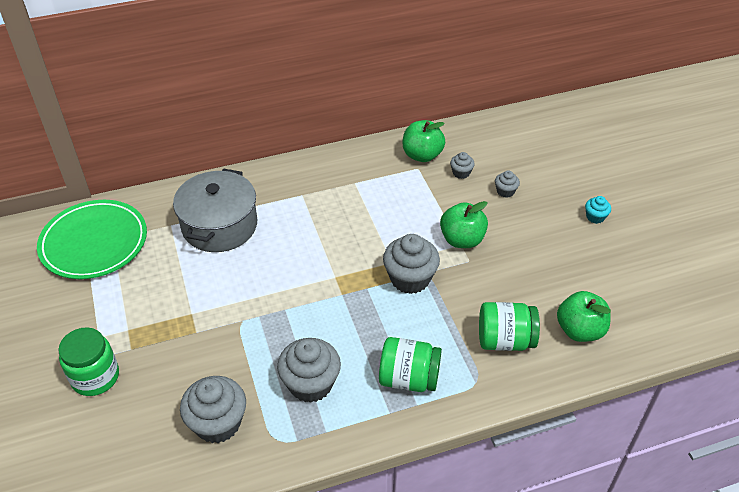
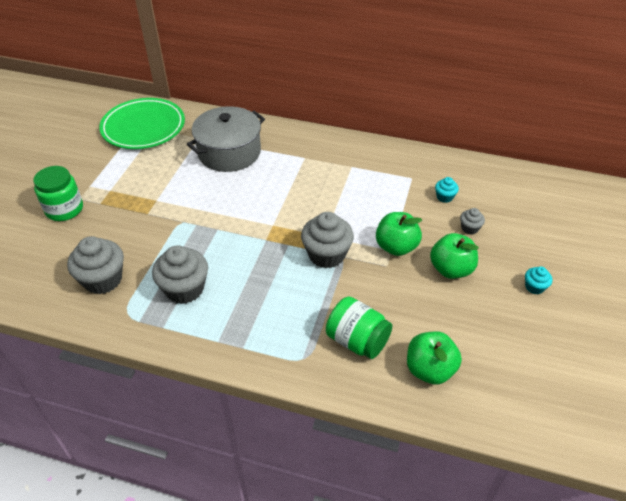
camera: 35 degrees right, 0 degrees up
green jar [379,337,442,392] -> none
green apple [402,120,445,162] -> green apple moved to [430,233,479,279]
grey cupcake [450,152,475,179] -> turquoise cupcake [435,177,459,203]

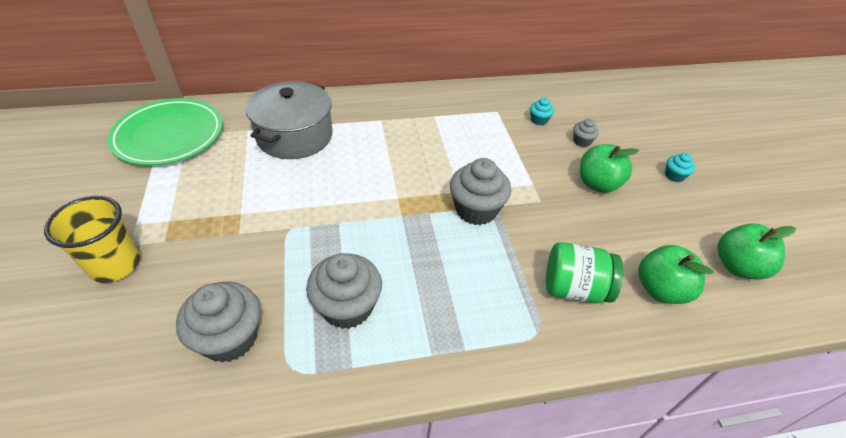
camera: 30 degrees left, 0 degrees up
green jar [33,166,83,221] -> yellow cup [44,196,140,283]
green apple [376,212,422,256] -> green apple moved to [717,223,796,280]

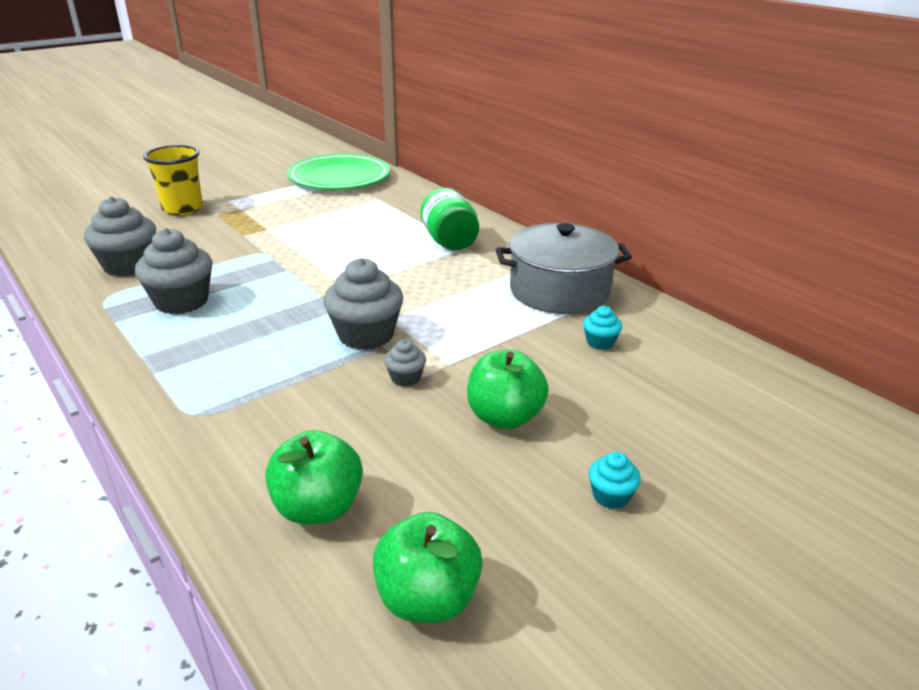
camera: 65 degrees right, 15 degrees down
grey pot [246,81,332,159] -> grey pot moved to [496,223,632,314]
green jar [546,242,623,303] -> green jar moved to [420,188,479,251]
grey cupcake [573,119,599,147] -> grey cupcake moved to [384,339,426,387]

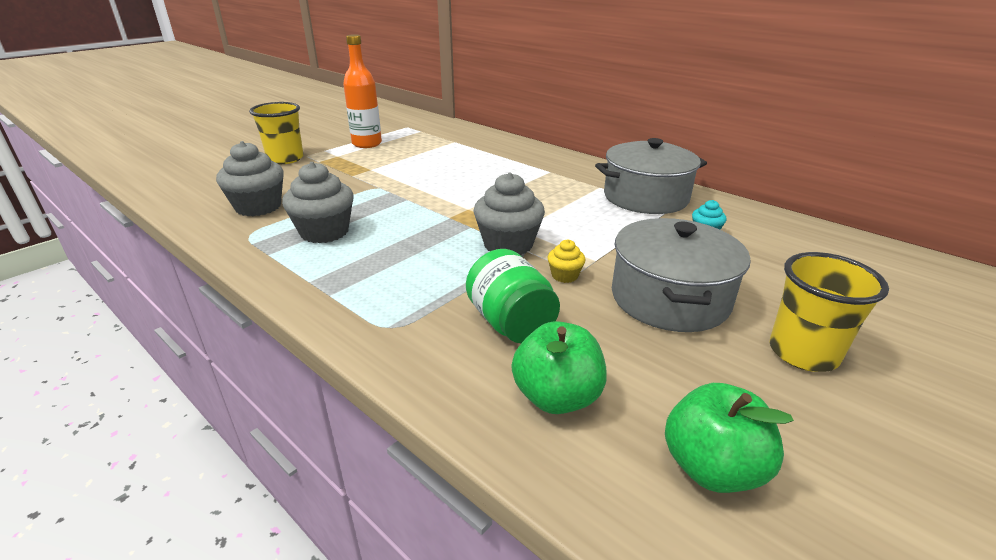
camera: 10 degrees left, 0 degrees up
green plate [287,154,390,190] -> none
grey cupcake [384,339,426,387] -> yellow cupcake [548,240,585,283]
green jar [420,188,479,251] -> green jar moved to [466,249,560,343]
green apple [467,350,549,429] -> grey pot [612,218,750,332]
turquoise cupcake [589,452,641,509] -> yellow cup [770,252,889,372]
none -> orange bottle [343,34,382,148]

